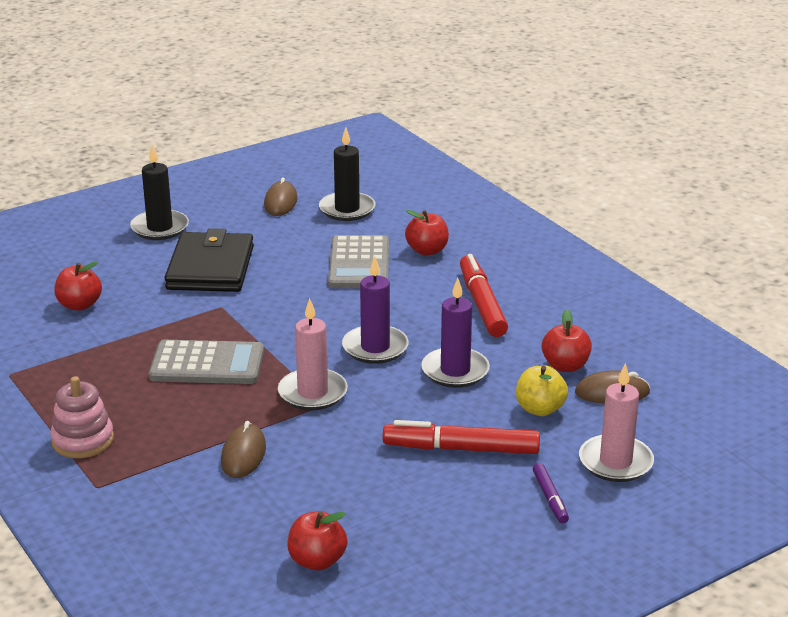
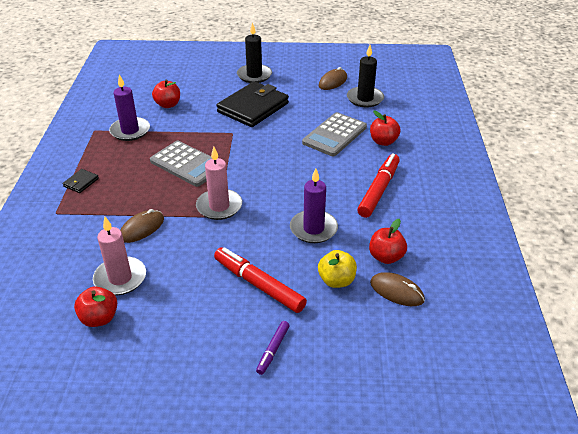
camera: 35 degrees right, 10 degrees up
pink stacking toy [50,376,114,458] -> black wallet [63,169,99,193]
purple candle [342,256,409,364] -> purple candle moved to [109,74,150,141]
pink candle [579,363,654,482] -> pink candle moved to [93,217,146,295]

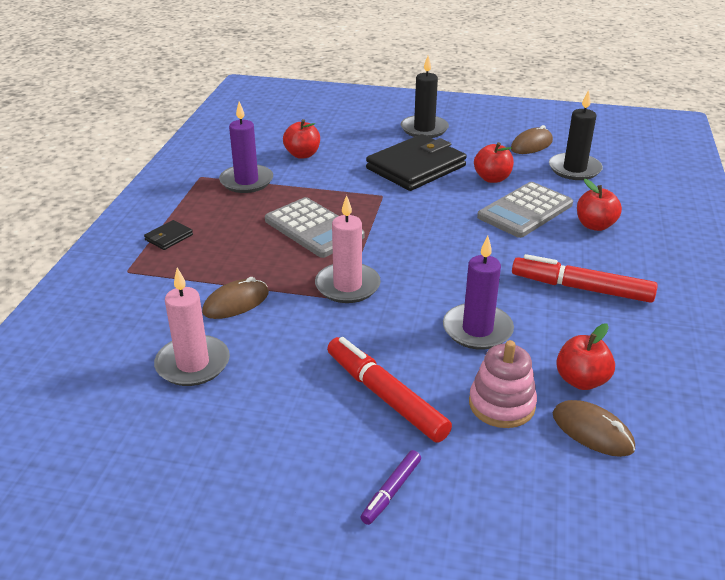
camera: 10 degrees right, 5 degrees down
red apple [74,286,117,327] -> red apple moved to [474,142,514,183]
yellow apple [318,250,357,288] -> pink stacking toy [469,340,537,428]
red marker [357,154,400,218] -> red marker turned 105 degrees counterclockwise [512,254,658,303]

